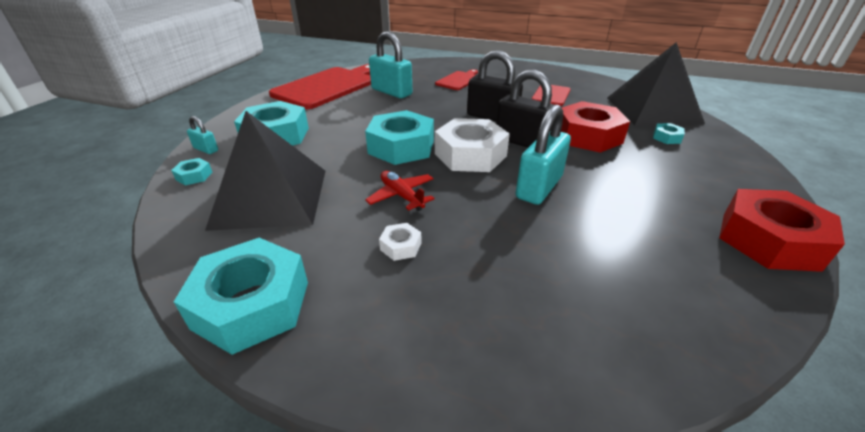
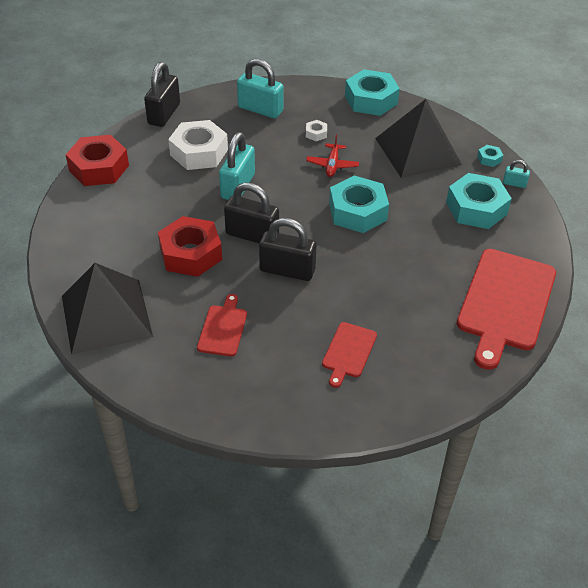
camera: 165 degrees right, 10 degrees up
red plane [365,171,435,211] -> red plane turned 60 degrees clockwise [306,135,359,177]
turquoise padlock [369,31,412,98] -> turquoise padlock moved to [237,59,284,119]
white nut [435,118,510,172] -> white nut moved to [168,120,228,170]
turquoise nut [653,123,685,144] -> none
none -> black padlock [144,62,180,127]

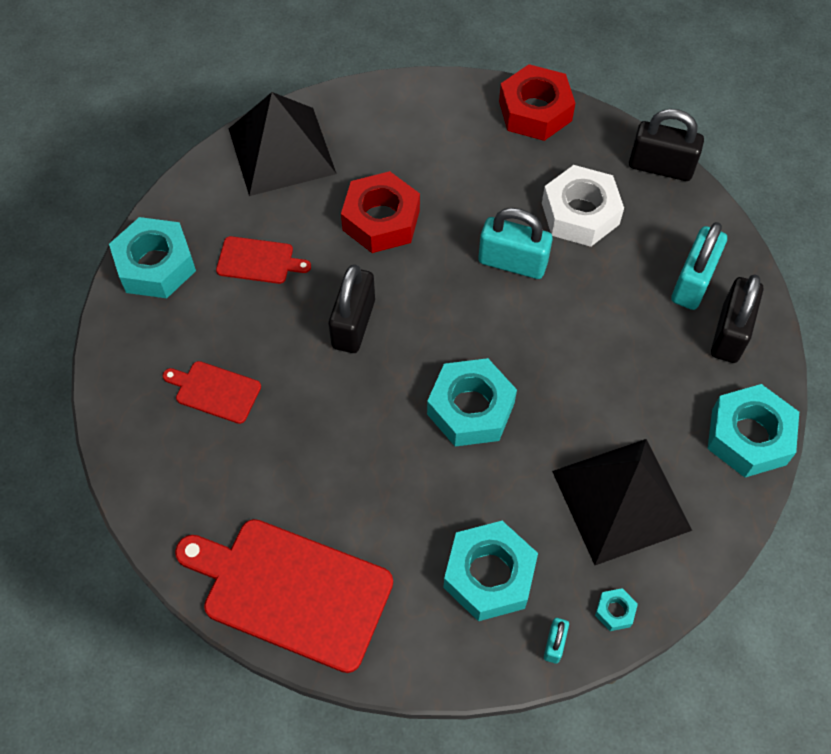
camera: 90 degrees right, 15 degrees up
black padlock [224,183,279,243] -> black padlock moved to [711,275,763,363]
white nut [306,120,327,141] -> none
red plane [306,135,359,177] -> none
none -> turquoise nut [109,217,196,298]

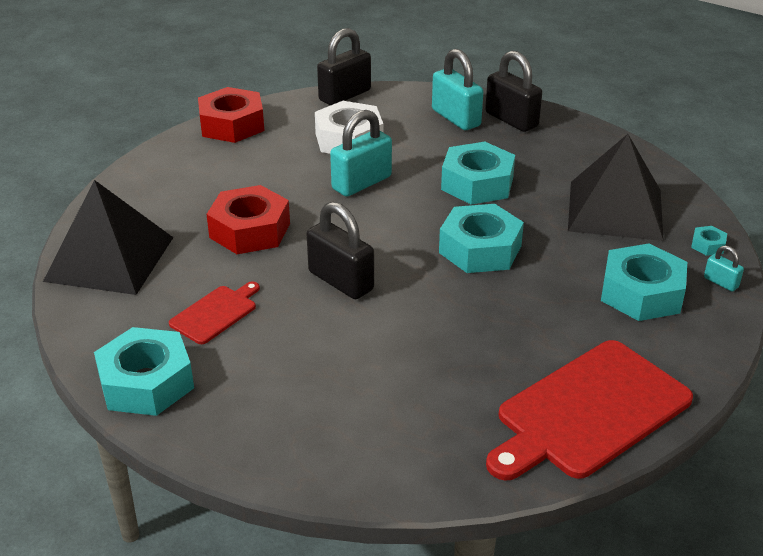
camera: 60 degrees left, 25 degrees down
red cutting board [163,361,261,424] -> none
turquoise nut [708,384,799,477] -> turquoise nut moved to [441,142,515,205]

